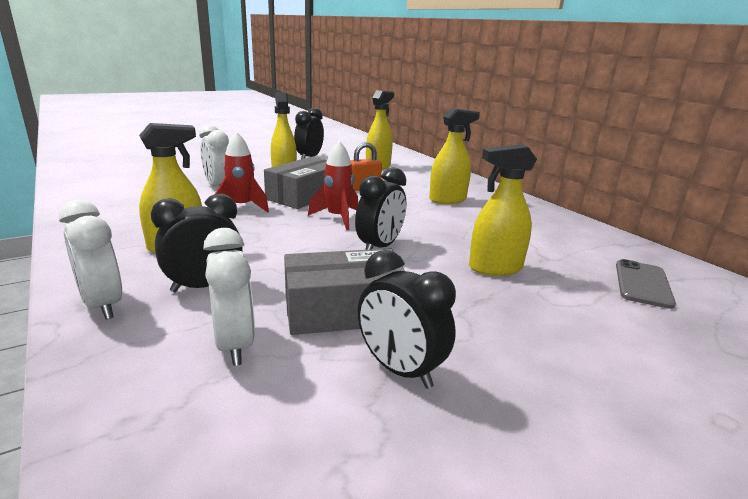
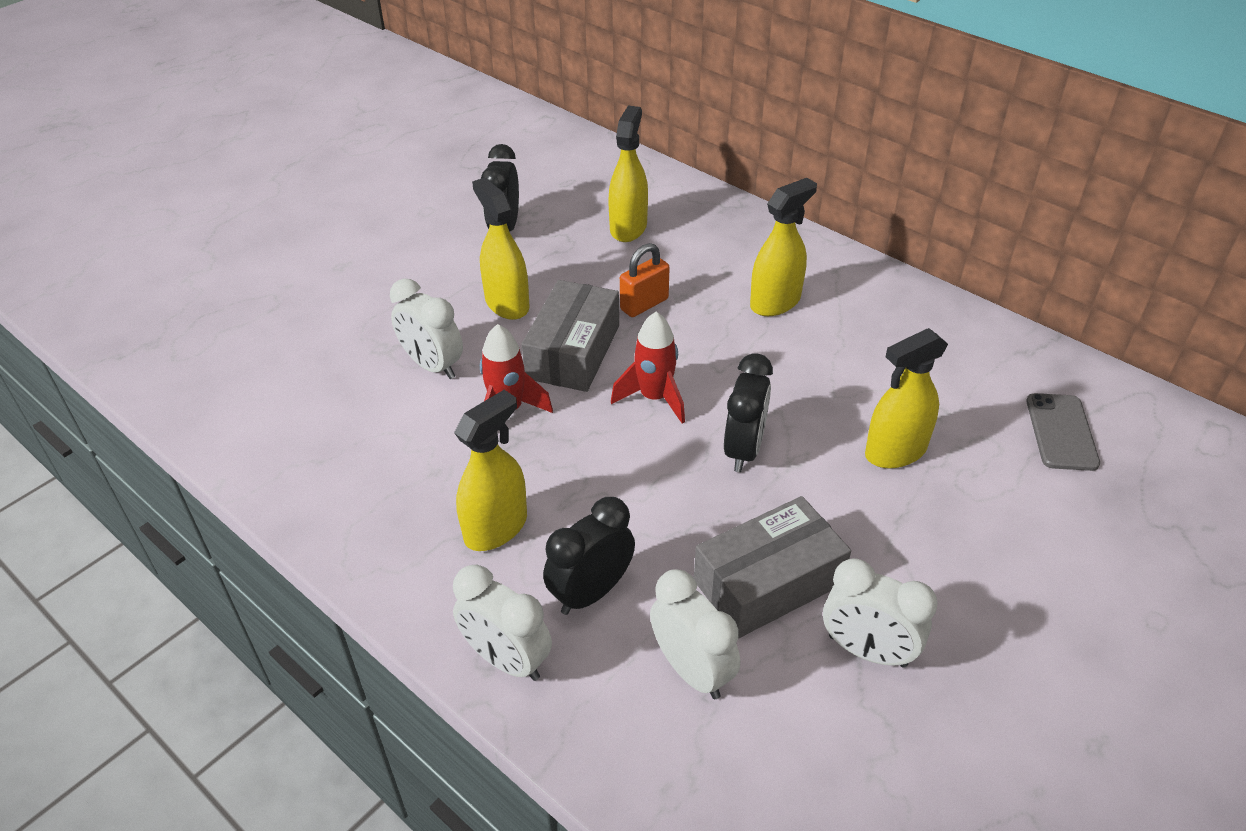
camera: 15 degrees left, 20 degrees up
black clock [358,250,456,389] -> white clock [823,558,938,668]

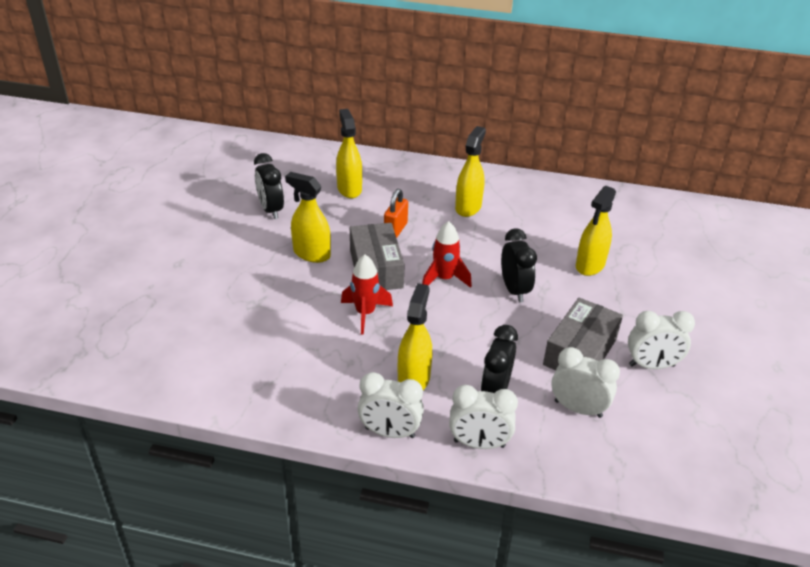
camera: 30 degrees left, 5 degrees down
white clock [390,278,463,379] -> white clock moved to [357,372,424,438]
grey phone [1026,393,1100,471] -> none

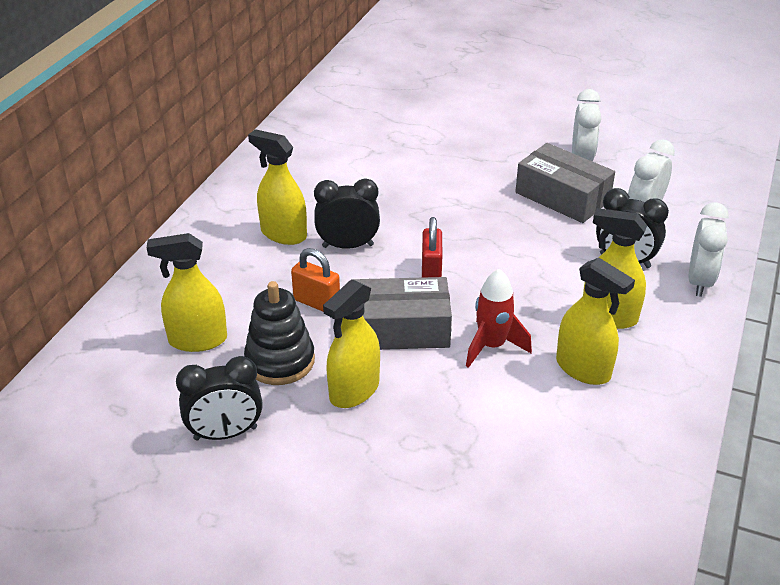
camera: 80 degrees left, 0 degrees up
white clock [357,372,424,438] -> none
red rocket [422,221,472,288] -> red padlock [422,217,443,278]
black clock [501,228,537,303] -> black clock moved to [314,179,380,249]
yellow spray bottle [576,186,616,276] -> yellow spray bottle moved to [556,258,635,385]
none -> black stacking toy [244,281,315,385]

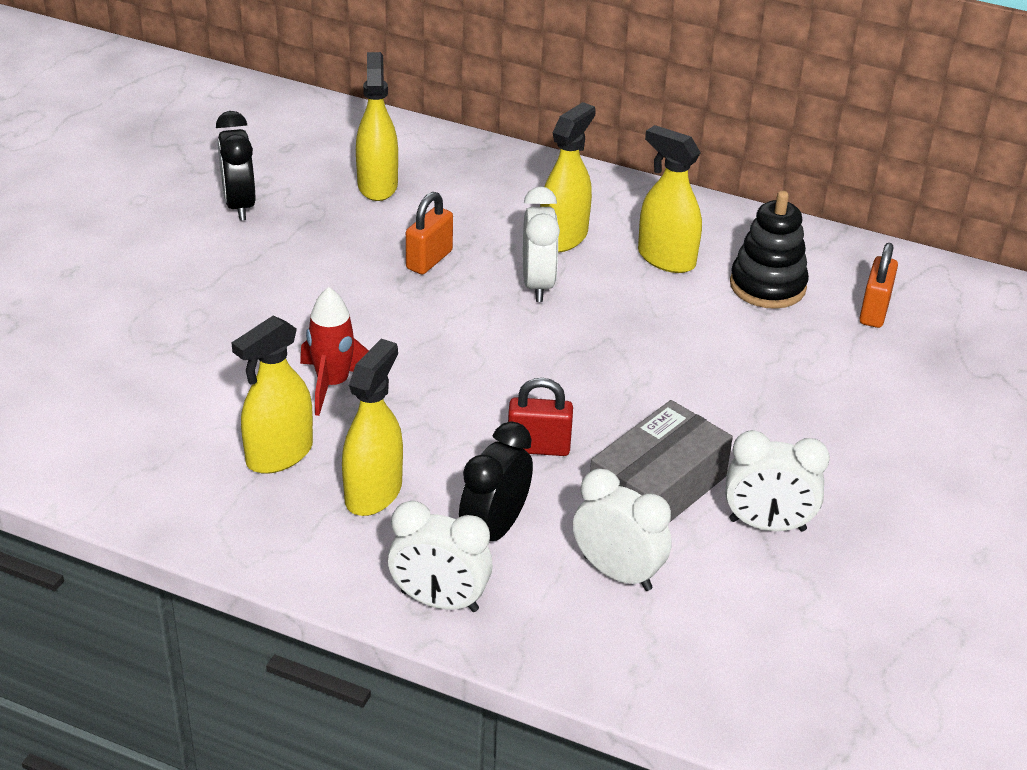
camera: 90 degrees right, 0 degrees up
black stacking toy [244,281,315,385] -> black stacking toy moved to [730,191,809,309]
black clock [314,179,380,249] -> white clock [523,186,560,302]
yellow spray bottle [323,279,380,408] -> yellow spray bottle moved to [638,125,702,273]
grey box [353,277,452,350] -> none
red padlock [422,217,443,278] -> red padlock moved to [508,378,573,456]
none -> orange padlock [859,243,898,328]

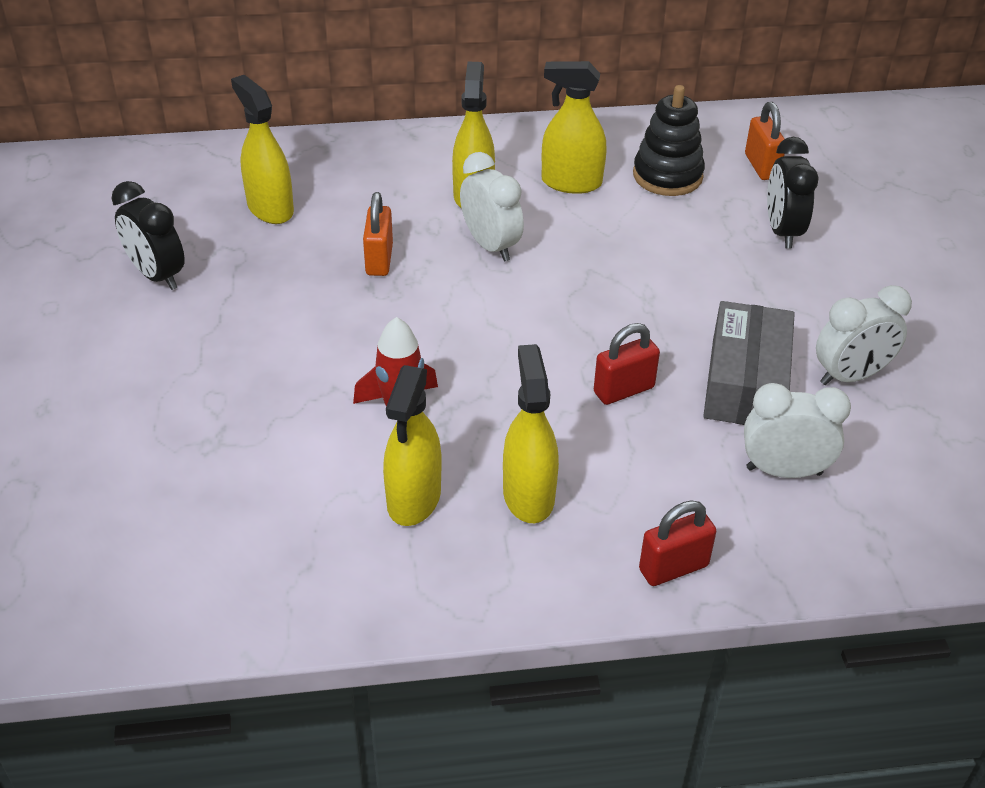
camera: 30 degrees left, 5 degrees up
white clock [388,501,493,612] -> red padlock [639,500,716,586]
black clock [459,422,533,541] -> black clock moved to [767,137,819,248]

